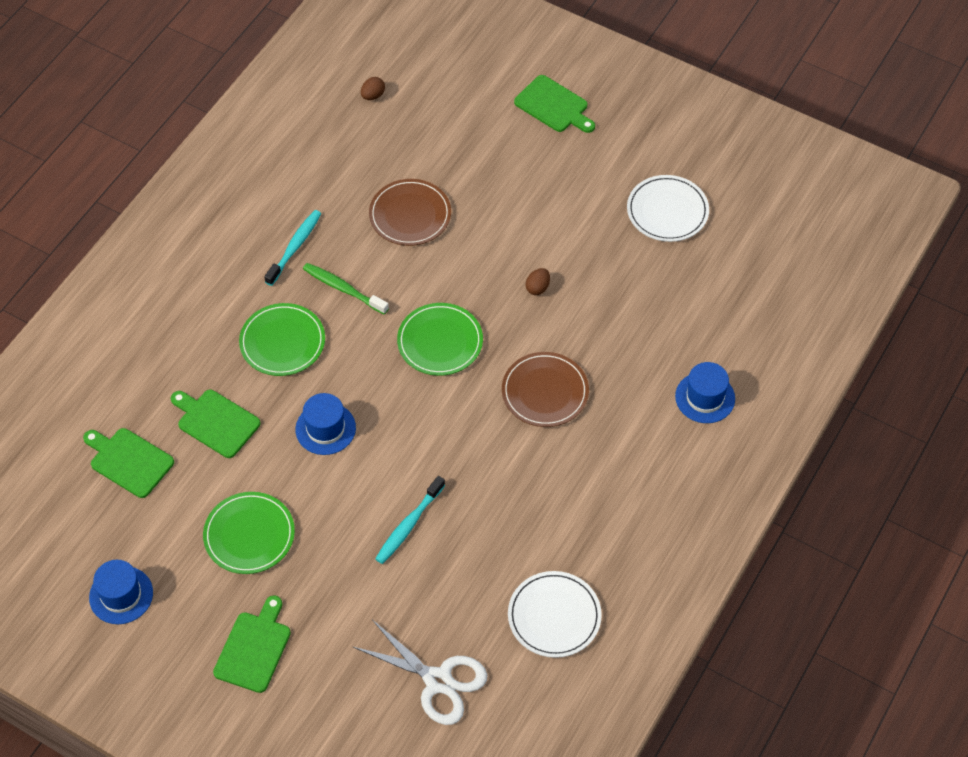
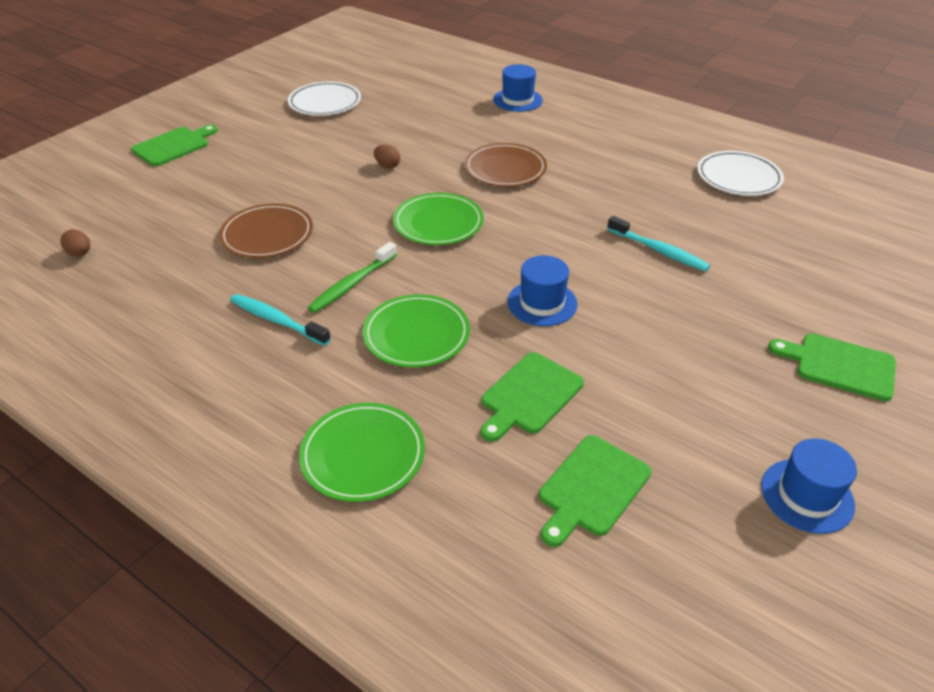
camera: 85 degrees left, 15 degrees down
green plate [203,492,295,574] -> green plate moved to [299,403,425,502]
white scissors [352,620,488,725] -> none

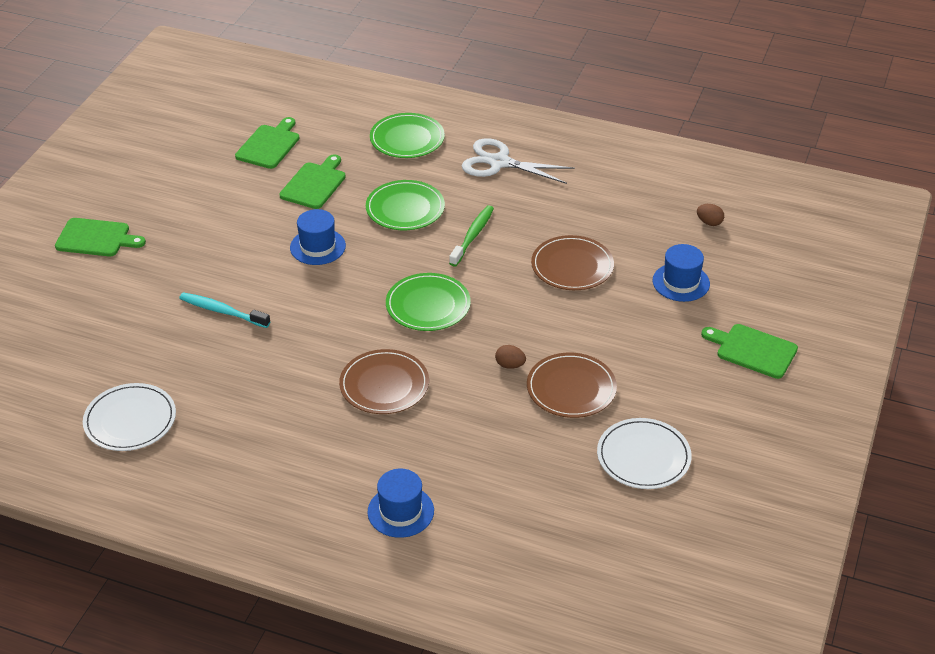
camera: 165 degrees right, 0 degrees up
green cutting board [131,125,218,167] -> green cutting board turned 90 degrees clockwise [701,324,798,379]
turquoise toothbrush [230,294,331,346] -> none
blue hat [761,438,857,534] -> blue hat moved to [653,244,710,302]
none -> white scissors [462,138,575,184]
none -> brown plate [527,353,617,418]

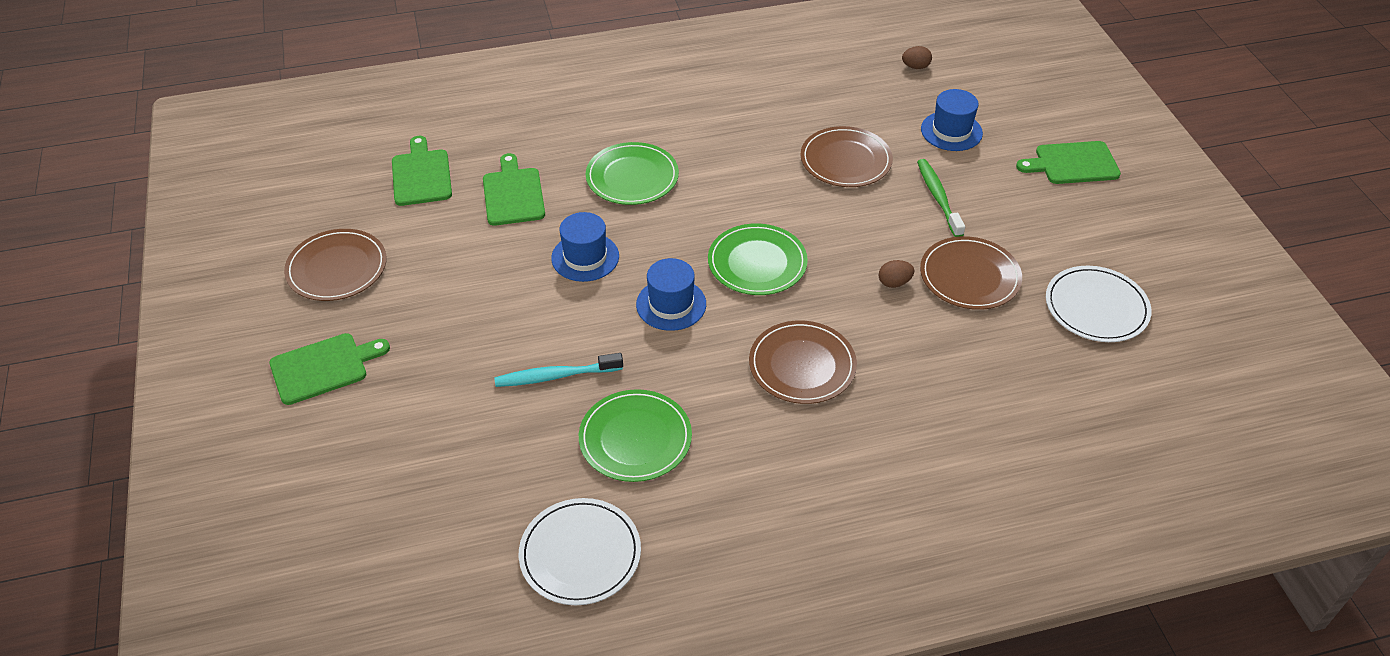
camera: 35 degrees left, 5 degrees up
blue hat [368,469,434,538] -> blue hat moved to [636,258,706,331]
green plate [370,113,445,158] -> green plate moved to [579,389,692,482]
green toothbrush [449,205,494,267] -> green toothbrush moved to [917,159,965,237]
white scissors [462,138,575,184] -> none
none -> brown plate [284,229,387,301]

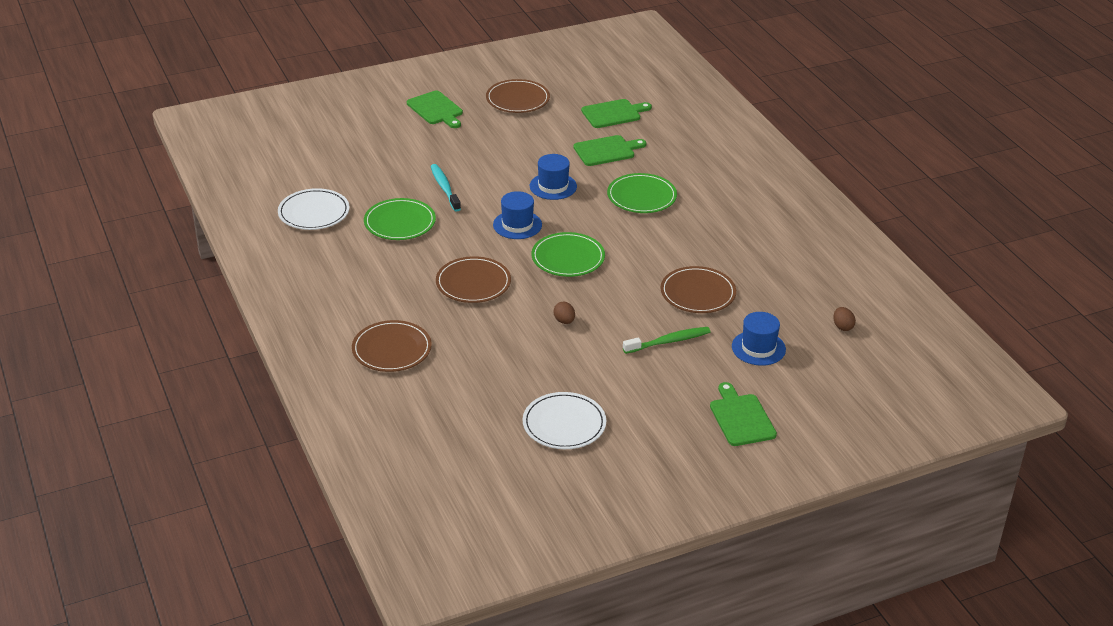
camera: 80 degrees right, 10 degrees down
brown plate [920,236,1022,310] -> brown plate moved to [352,320,432,372]

